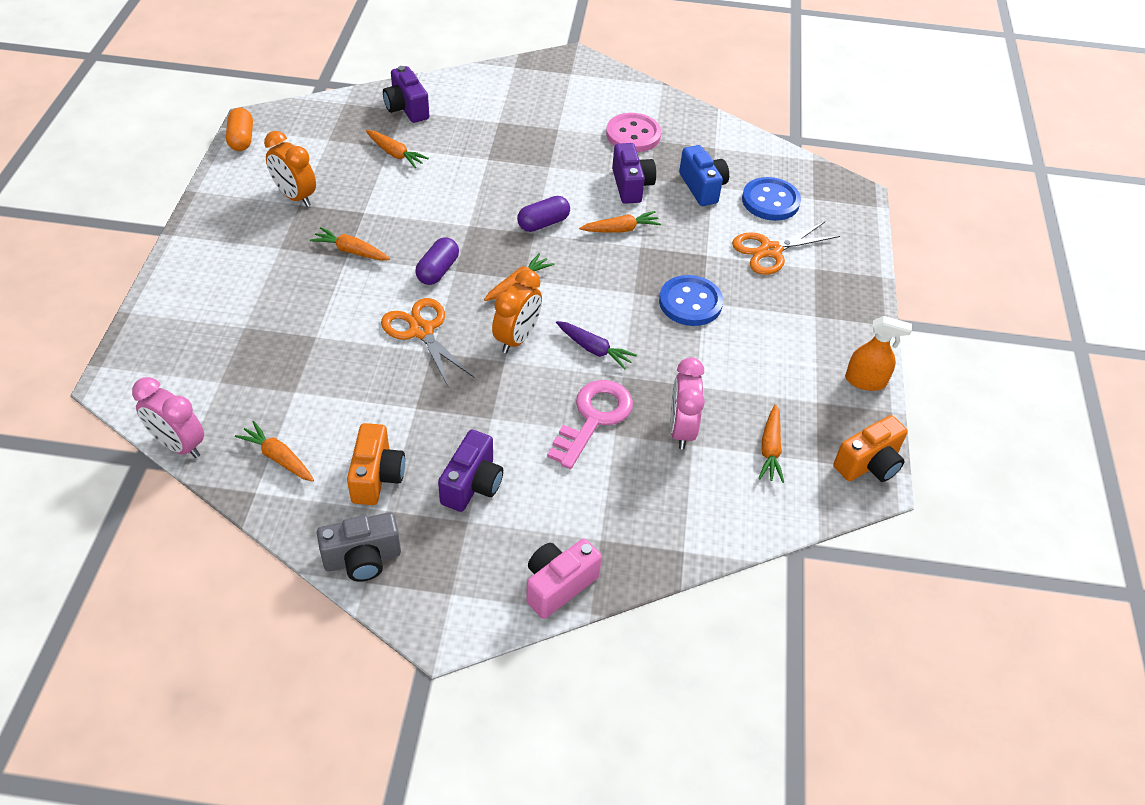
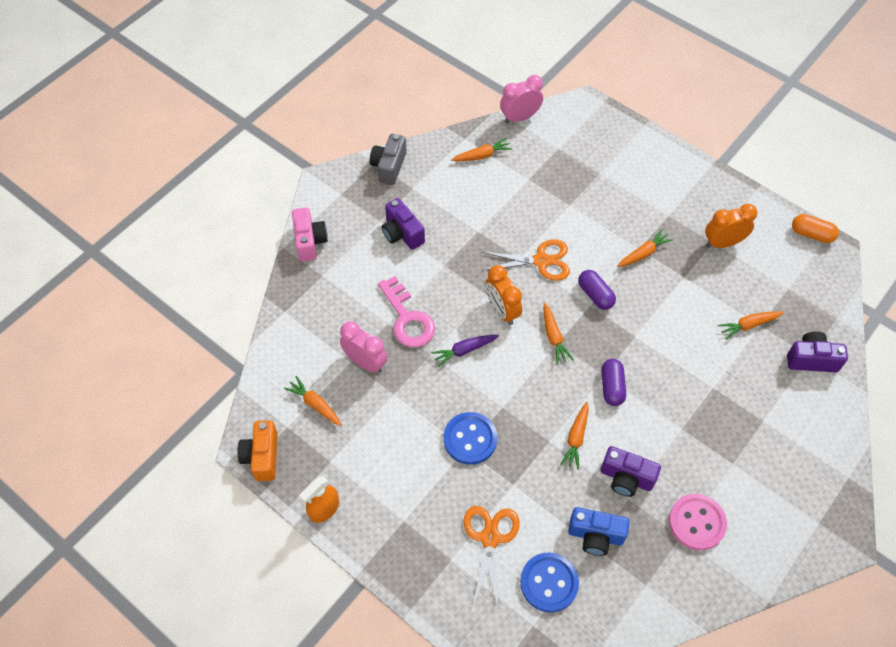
camera: 125 degrees right, 10 degrees up
orange camera [347,423,405,505] -> none

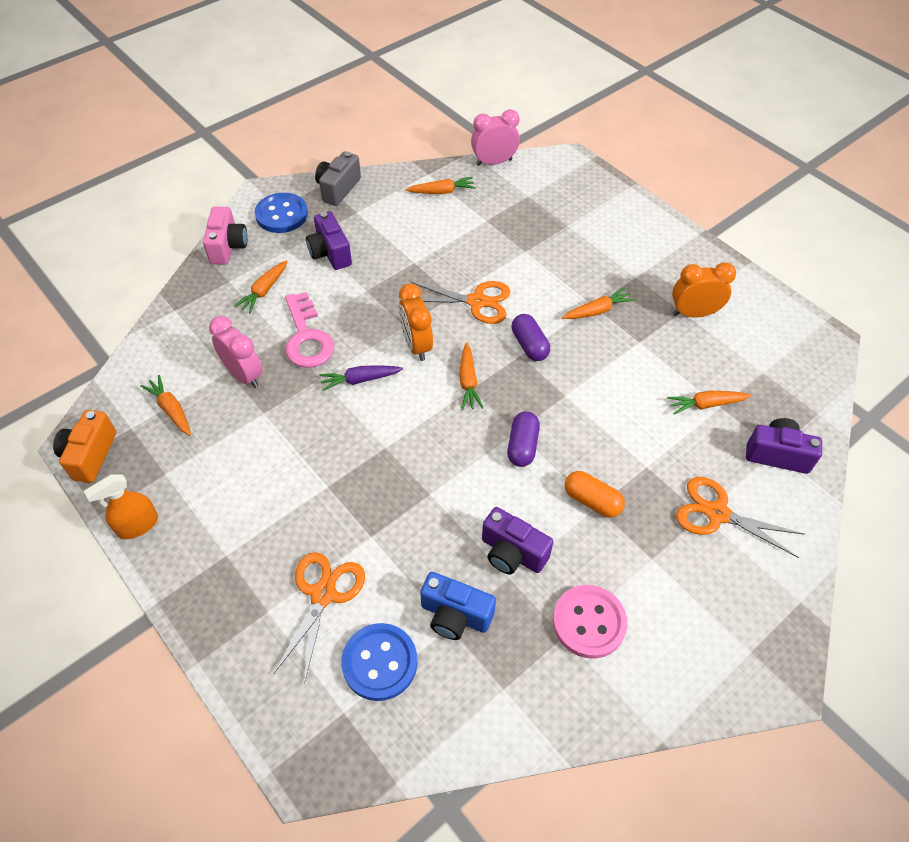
camera: 10 degrees right, 5 degrees down
blue button [444,412,497,465] -> blue button moved to [255,193,308,233]
orange carrot [560,402,589,470] -> orange carrot moved to [234,260,288,313]
orange capsule [792,214,839,243] -> orange capsule moved to [565,471,625,518]
none -> orange scissors [676,477,805,558]

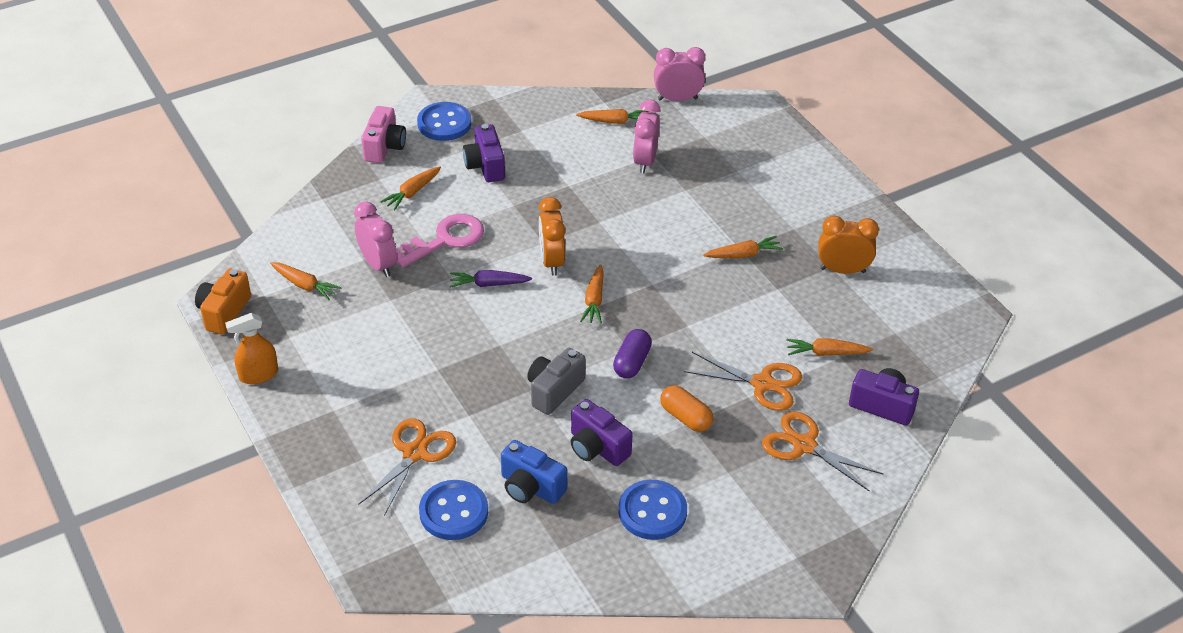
camera: 10 degrees right, 10 degrees down
orange carrot [140,375,191,436] -> orange carrot turned 150 degrees clockwise [270,262,342,301]
pink key [285,292,334,368] -> pink key turned 120 degrees counterclockwise [396,214,484,268]
grey camera [315,151,361,206] -> grey camera moved to [527,348,586,415]
orange scissors [411,281,510,324] -> orange scissors moved to [684,352,802,411]
purple capsule [512,314,550,361] -> none
pink button [553,585,627,659] -> blue button [619,480,687,540]
none -> pink clock [633,100,661,173]

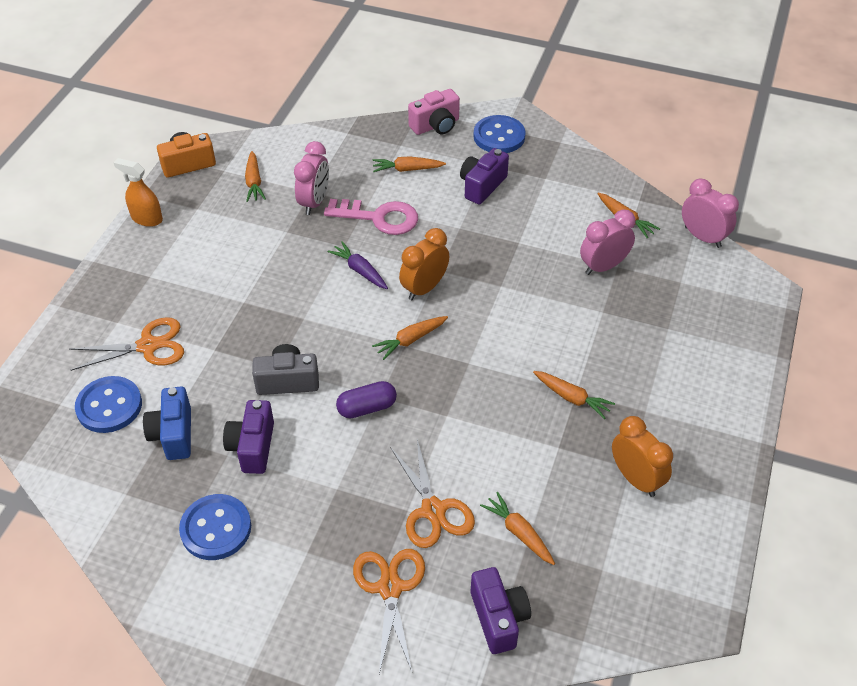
camera: 50 degrees right, 5 degrees up
orange capsule [660,385,713,432] -> none

